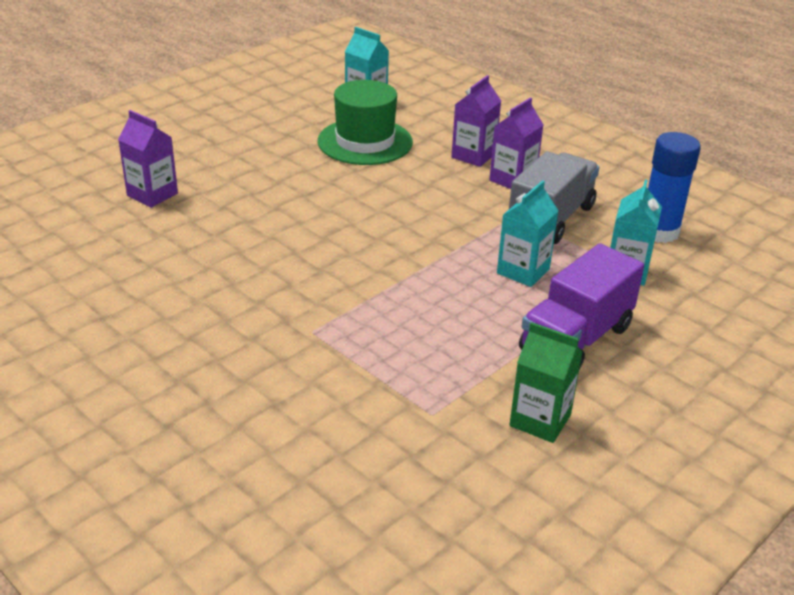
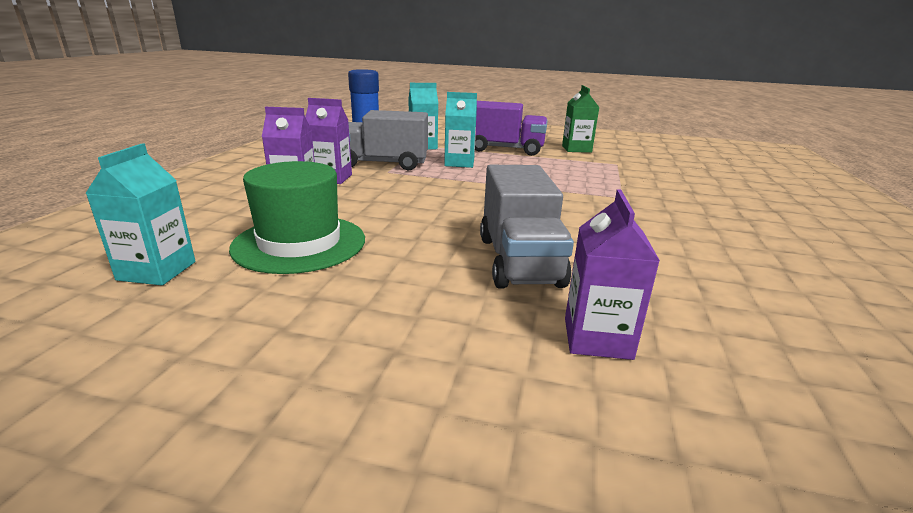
camera: 120 degrees left, 10 degrees down
none -> grey truck [480,165,574,289]

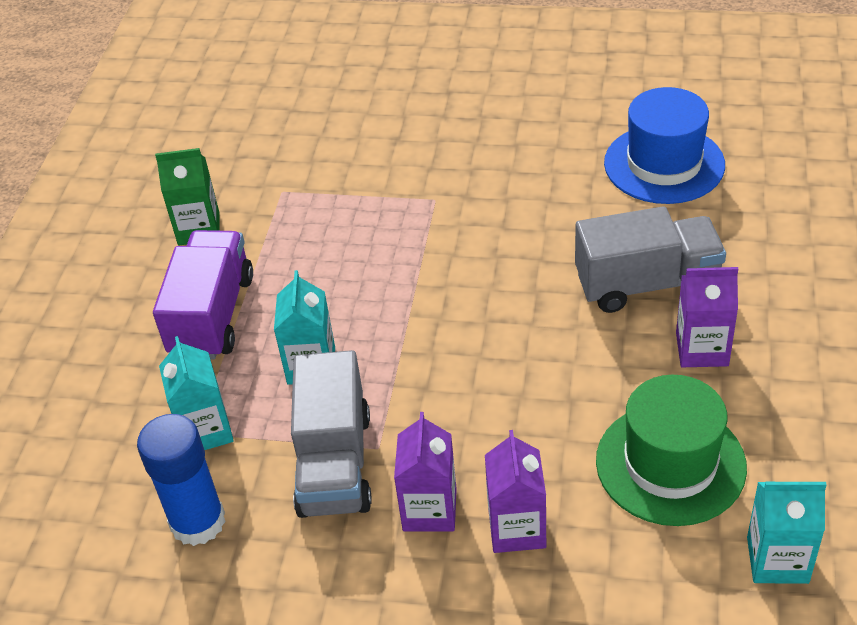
camera: 90 degrees left, 20 degrees up
purple carton [565,189,660,360] -> purple carton moved to [676,267,738,367]
none -> blue hat [604,87,725,204]

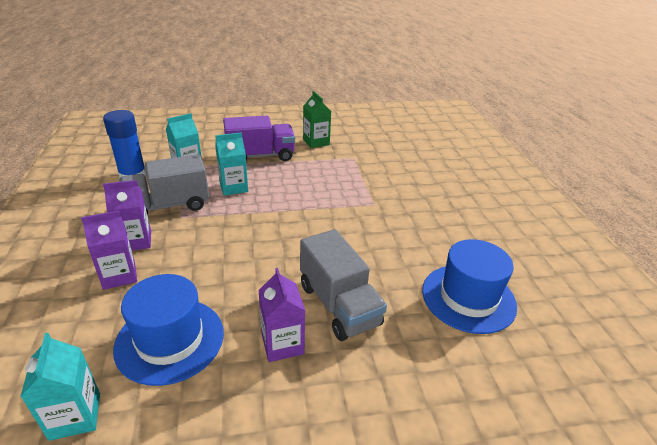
camera: 65 degrees right, 10 degrees down
green hat [596,375,747,526] -> blue hat [113,274,224,386]

